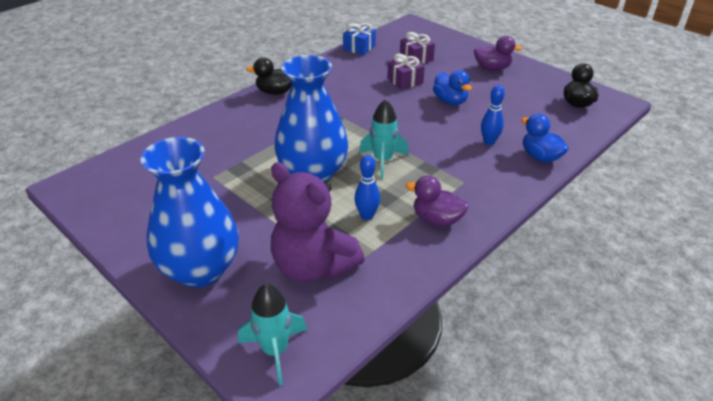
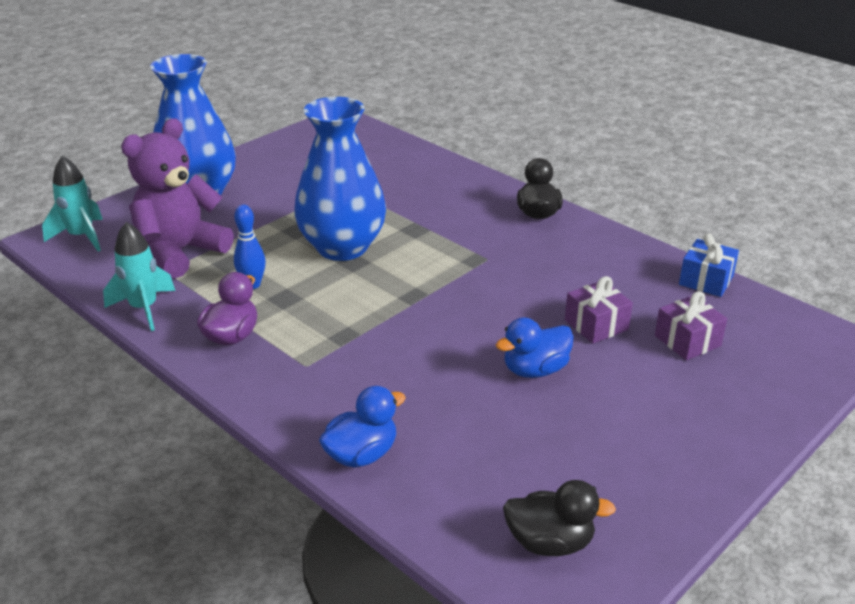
camera: 90 degrees right, 5 degrees down
turquoise rocket [359,99,409,179] -> turquoise rocket moved to [103,222,175,331]
purple duck [474,36,522,71] -> none
blue bowling pin [481,85,505,145] -> none

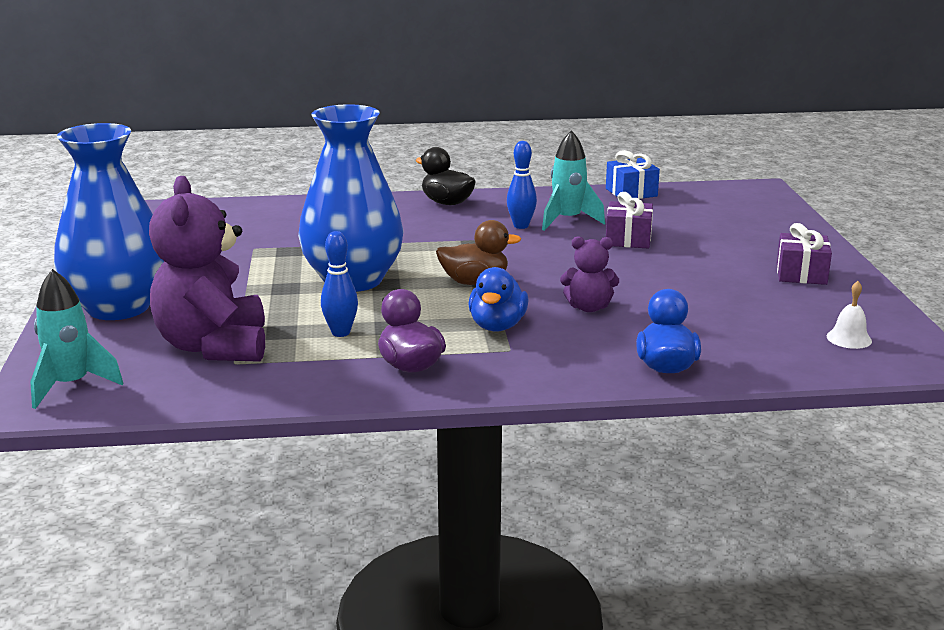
camera: 50 degrees left, 10 degrees down
turquoise rocket [103,222,175,331] -> turquoise rocket moved to [542,130,605,231]
blue duck [496,317,574,378] -> blue duck moved to [469,267,529,331]
black duck [503,480,616,556] -> white bell [827,281,872,349]
purple gift [655,291,727,360] -> purple gift moved to [777,223,832,285]
none -> brown duck [436,220,521,285]
none -> blue bowling pin [507,141,537,229]
none -> purple teddy bear [560,236,619,312]

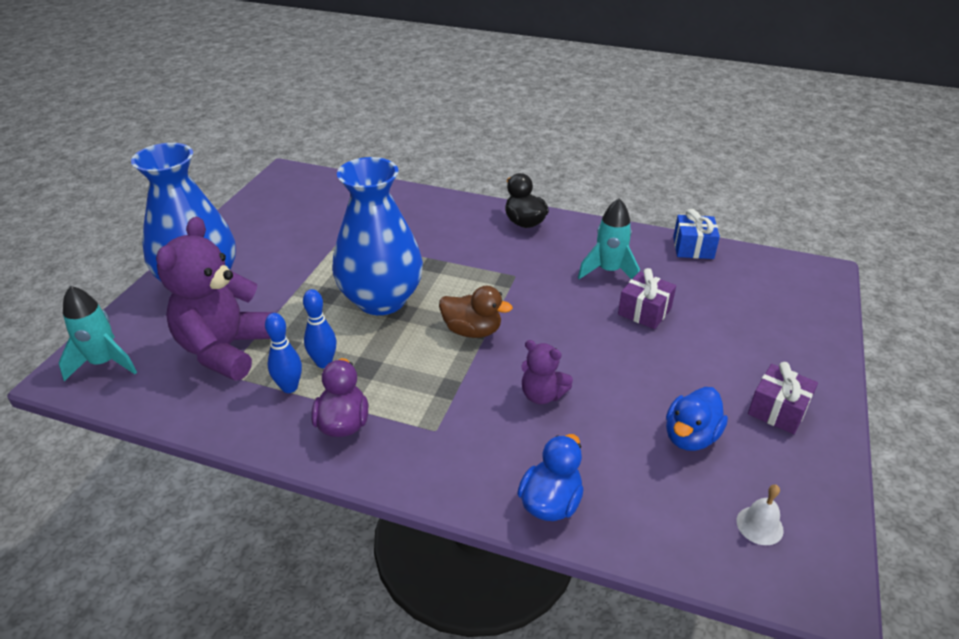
camera: 25 degrees right, 15 degrees up
blue duck [469,267,529,331] -> blue duck moved to [666,387,728,451]
blue bowling pin [507,141,537,229] -> blue bowling pin moved to [265,313,302,393]

